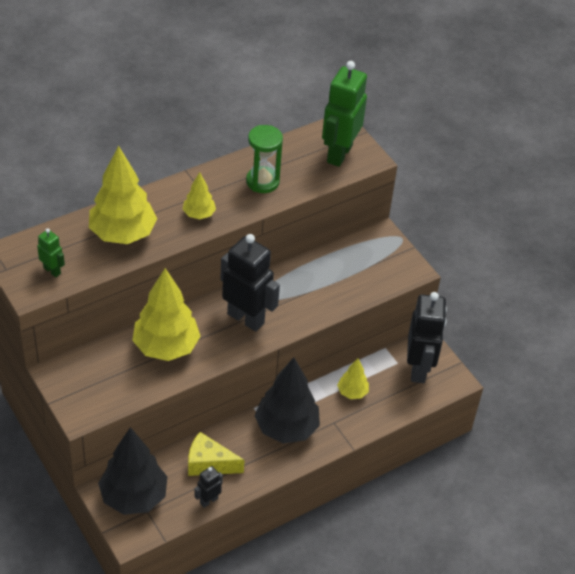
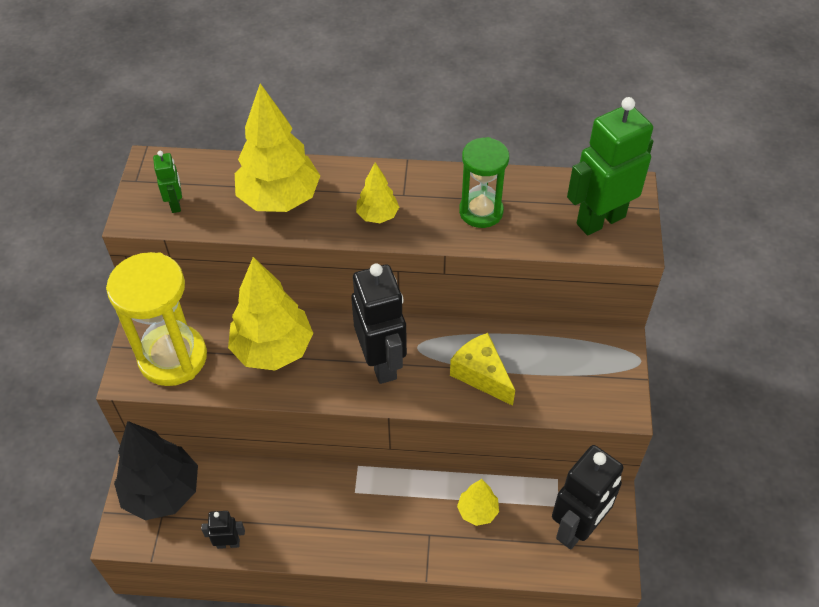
camera: 40 degrees right, 5 degrees up
yellow cheese [188,432,244,476] -> yellow cheese moved to [450,333,515,406]
black tree [254,357,320,443] -> none
none -> yellow hourglass [106,252,207,386]

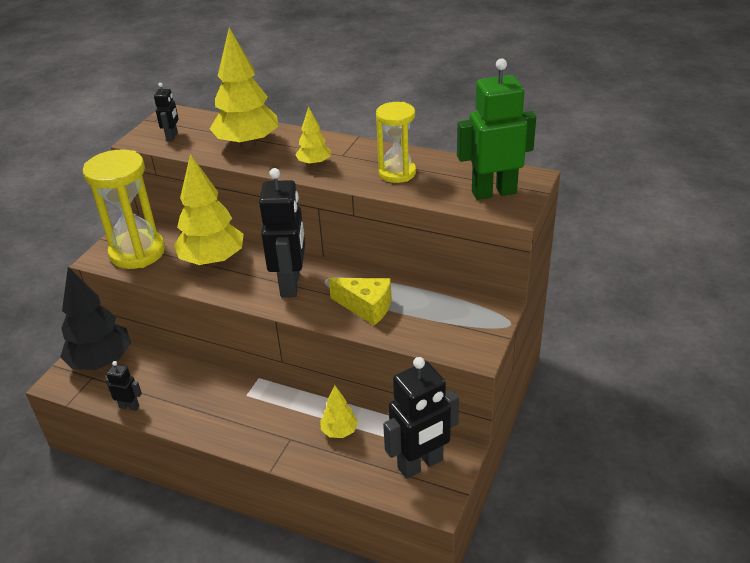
camera: 20 degrees right, 15 degrees down
green robot [153,151,182,213] -> black robot [154,83,179,141]
yellow cheese [450,333,515,406] -> yellow cheese turned 135 degrees clockwise [329,278,391,325]
green hourglass [459,137,509,228] -> yellow hourglass [376,102,416,183]

